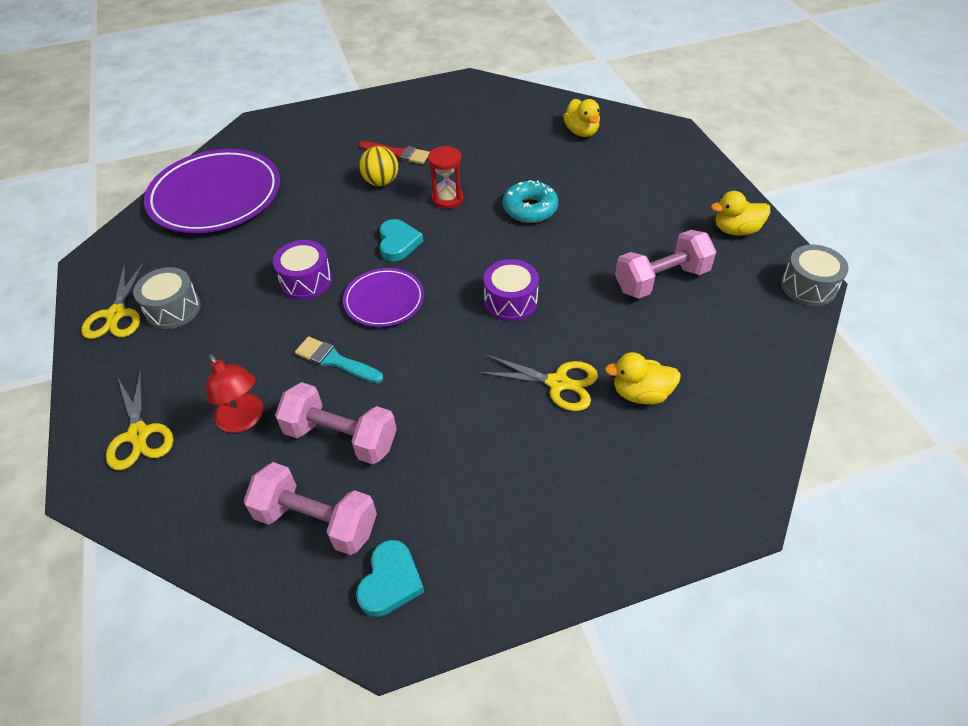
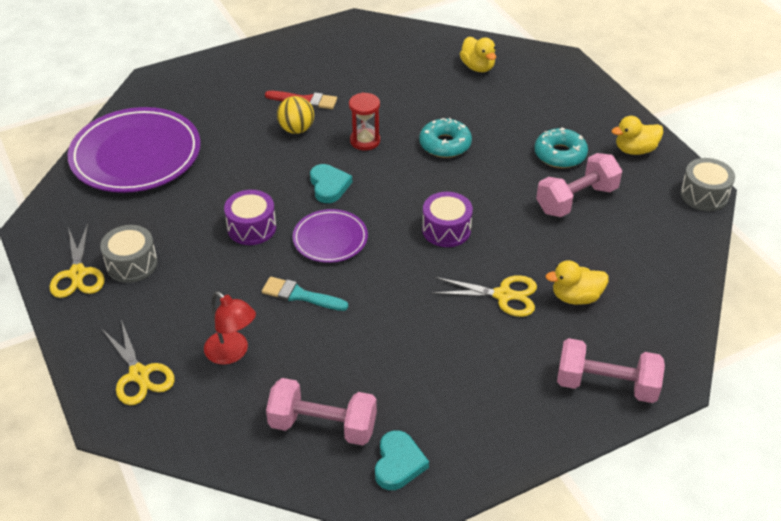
camera: 10 degrees left, 5 degrees down
pink dumbbell [275,382,397,465] -> pink dumbbell moved to [557,338,665,403]
none -> turquoise donut [534,128,588,168]

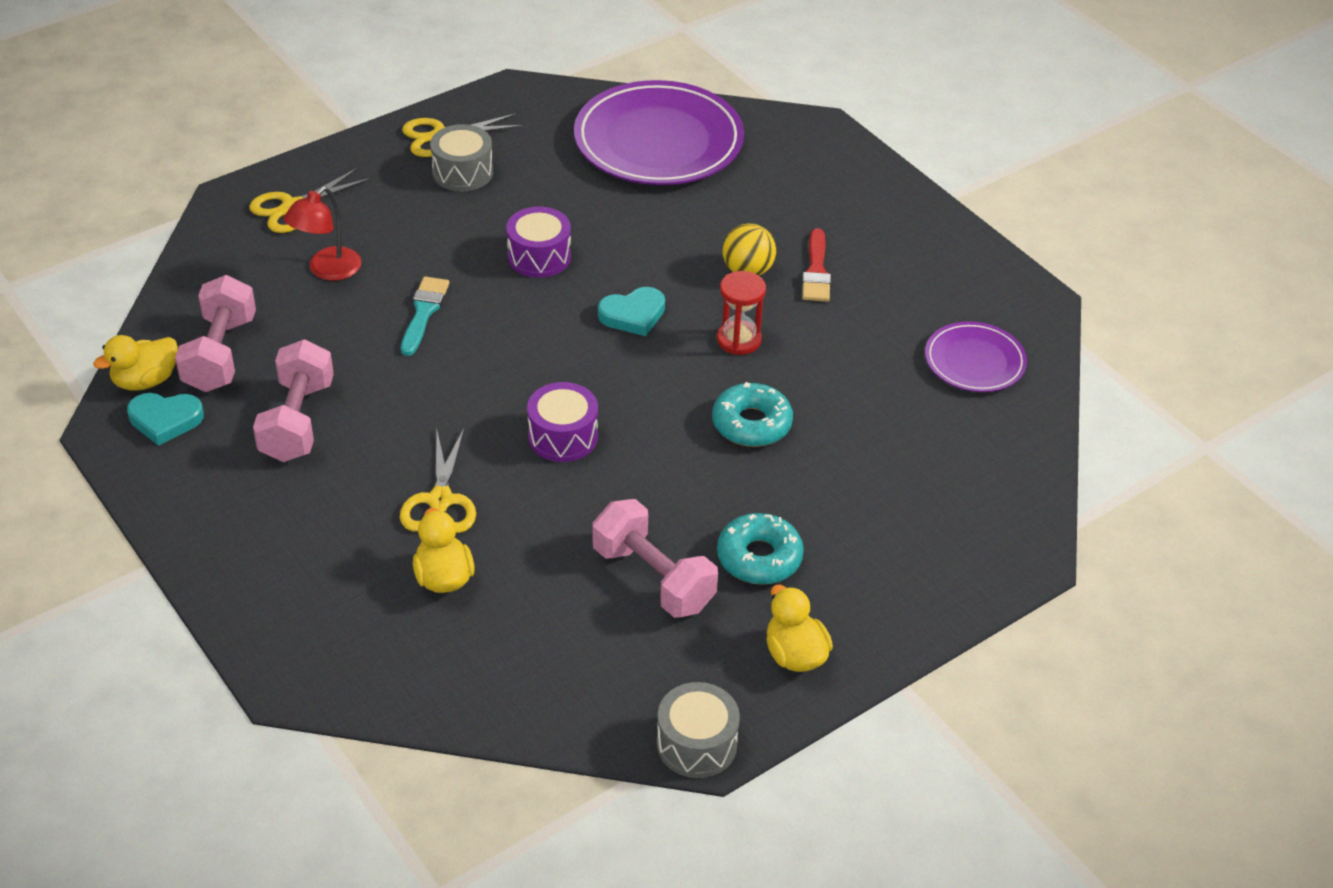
camera: 80 degrees right, 0 degrees up
purple plate [292,209,368,263] -> purple plate moved to [925,321,1027,392]
yellow duck [460,37,496,72] -> yellow duck moved to [93,335,178,391]
pink dumbbell [557,338,665,403] -> pink dumbbell moved to [253,339,334,462]

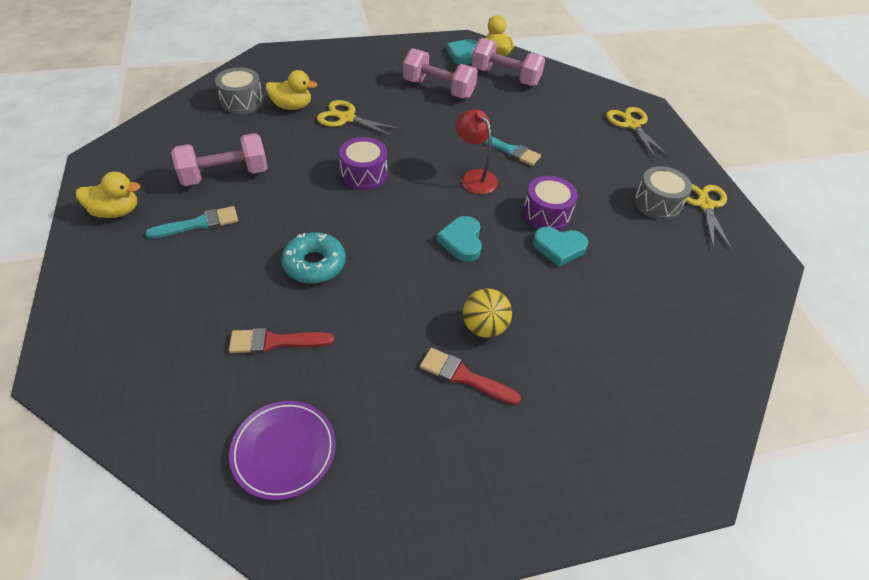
camera: 110 degrees right, 5 degrees up
red lamp [284,187,361,281] -> red lamp moved to [456,109,498,194]
purple plate [574,80,744,185] -> none
grey drum [657,682,740,778] -> grey drum moved to [215,67,264,114]
red hourglass [717,271,766,355] -> none
turquoise donut [717,513,804,585] -> turquoise brush [145,206,238,238]
none -> red brush [229,328,334,353]
none -> turquoise heart [533,227,589,267]

